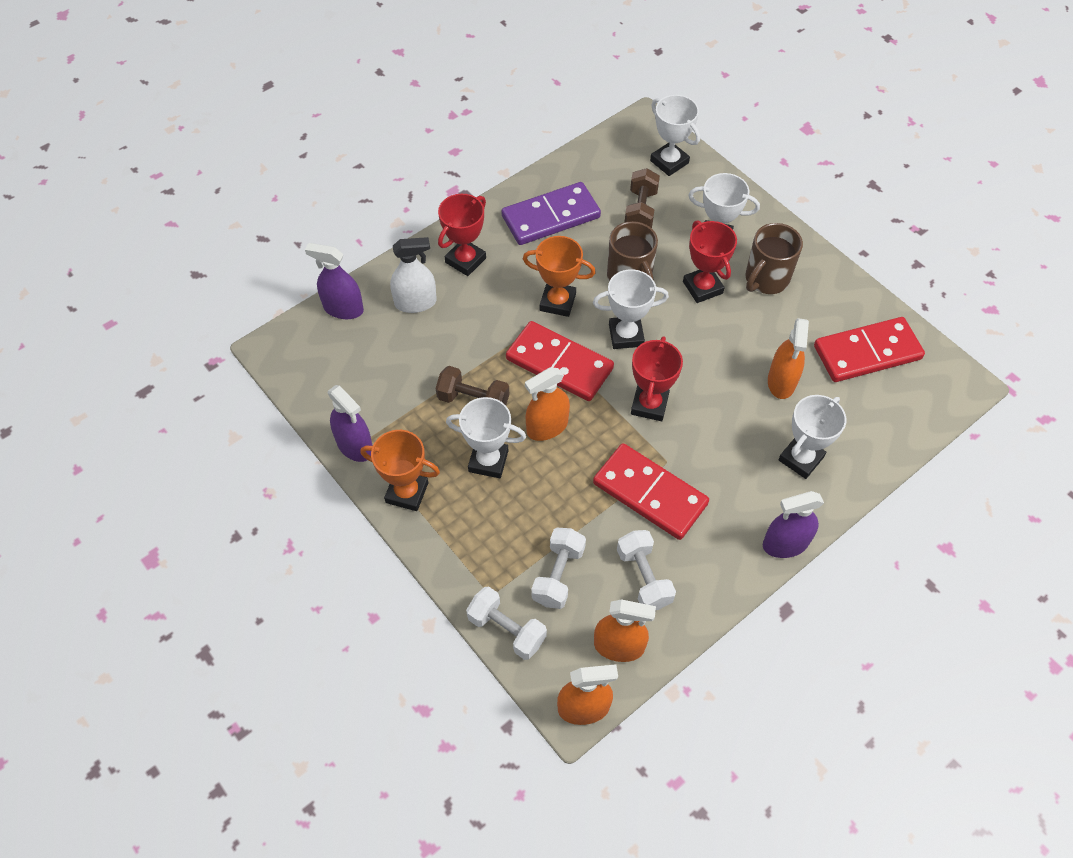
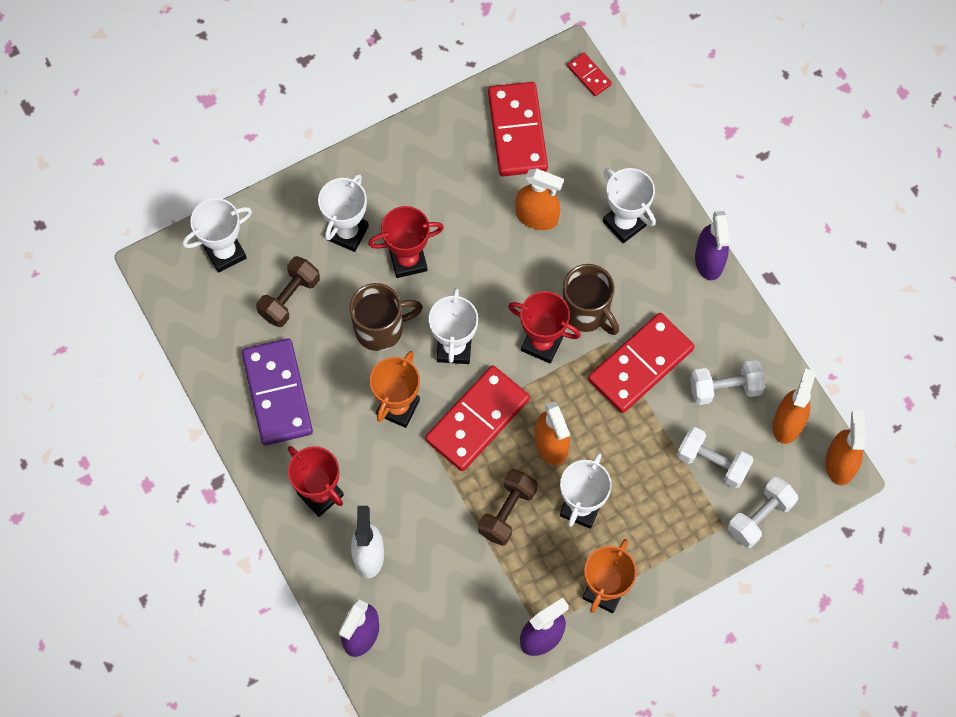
camera: 80 degrees left, 10 degrees up
brown dumbbell [624,168,660,228] -> brown dumbbell turned 75 degrees counterclockwise [256,256,320,327]
brown mug [745,223,803,294] -> brown mug moved to [562,264,619,335]
none -> red domino [567,53,612,96]

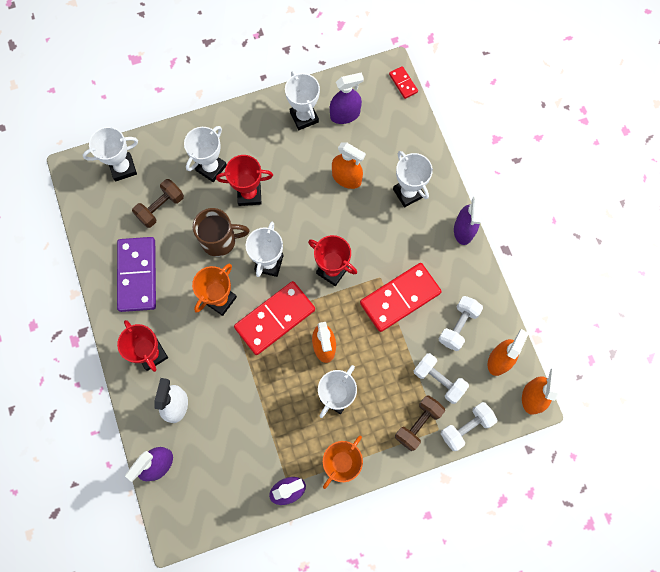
camera: 10 degrees right, 5 degrees up
brown dumbbell [478,469,538,546] -> brown dumbbell moved to [395,395,445,451]
red domino [488,82,548,176] -> purple spray bottle [330,72,364,124]
brown mug [562,264,619,335] -> none
white dumbbell [690,360,766,405] -> white dumbbell turned 60 degrees counterclockwise [439,296,483,351]
none -> white trophy [285,71,320,130]

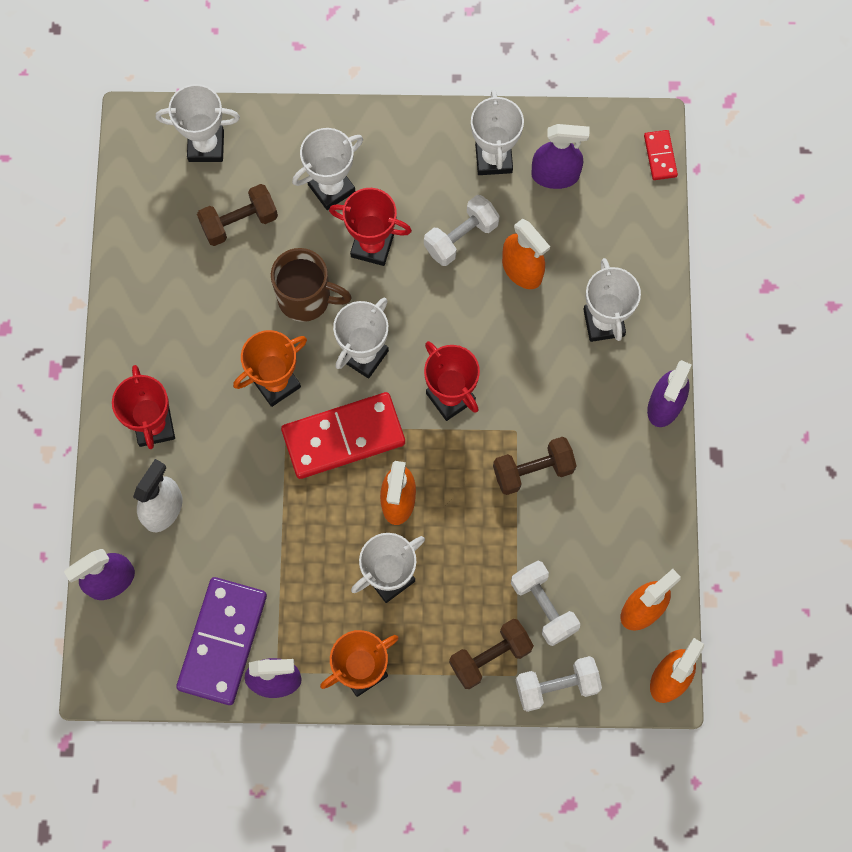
camera: 20 degrees right, 0 degrees up
purple domino [117,237,156,312] -> purple domino moved to [176,577,267,705]
red domino [360,263,442,332] -> brown dumbbell [493,437,577,495]
white dumbbell [439,296,483,351] -> white dumbbell moved to [424,195,500,266]

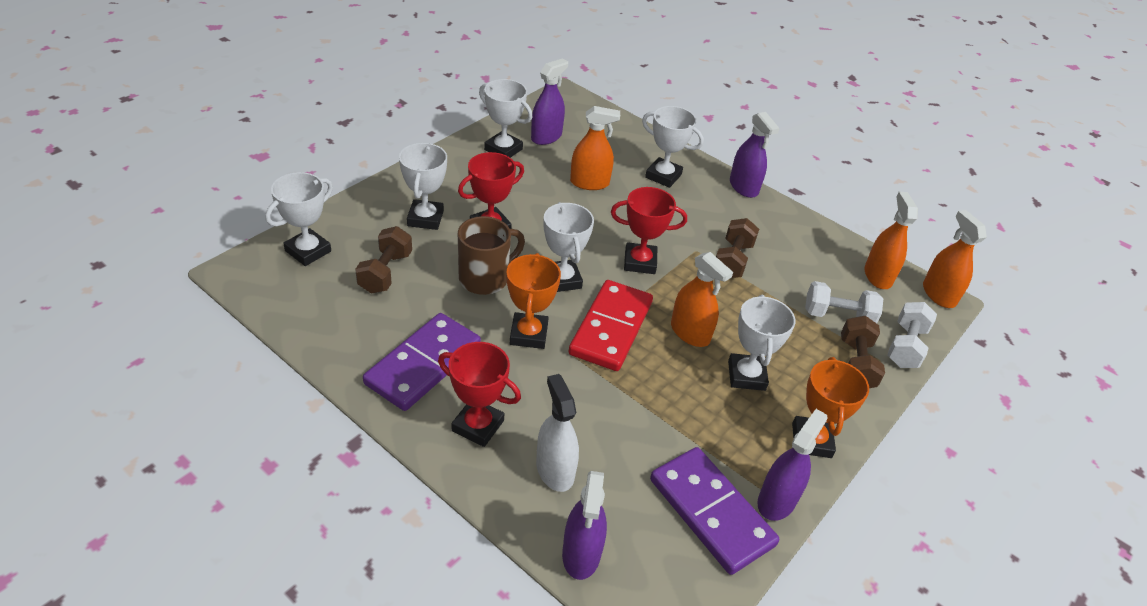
camera: 55 degrees left, 30 degrees down
white dumbbell [424,195,500,266] -> none
red domino [644,130,678,180] -> none
none -> purple domino [363,313,481,411]

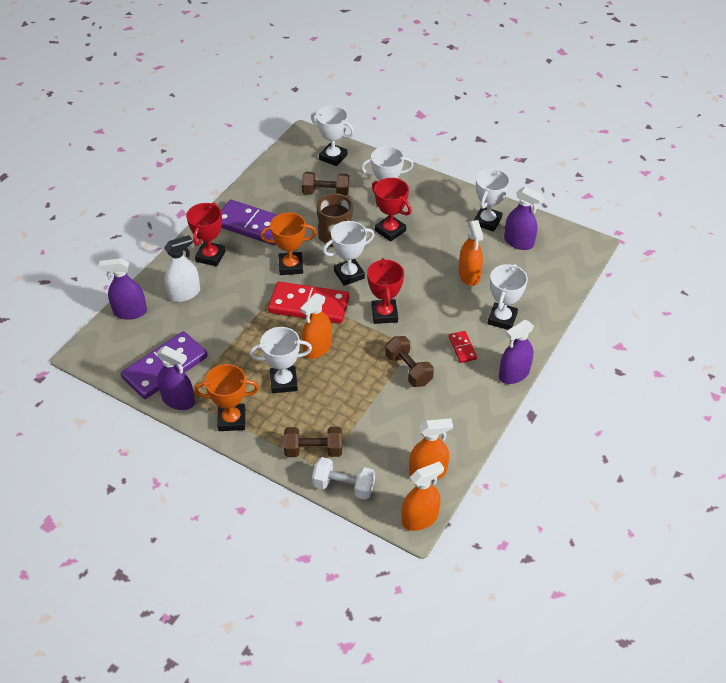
camera: 85 degrees right, 5 degrees up
brown dumbbell [716,218,759,278] -> brown dumbbell turned 45 degrees clockwise [385,336,434,387]
white dumbbell [805,281,883,323] -> none
none -> red domino [449,331,477,363]

